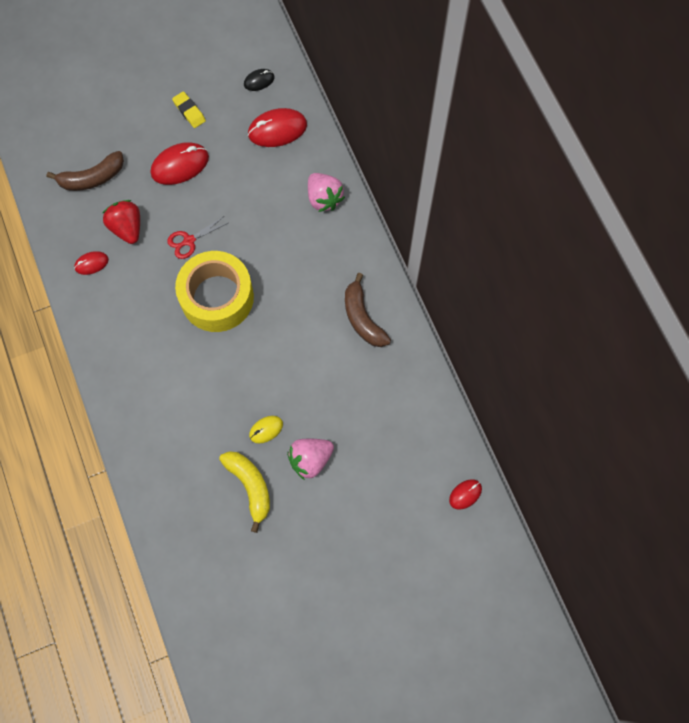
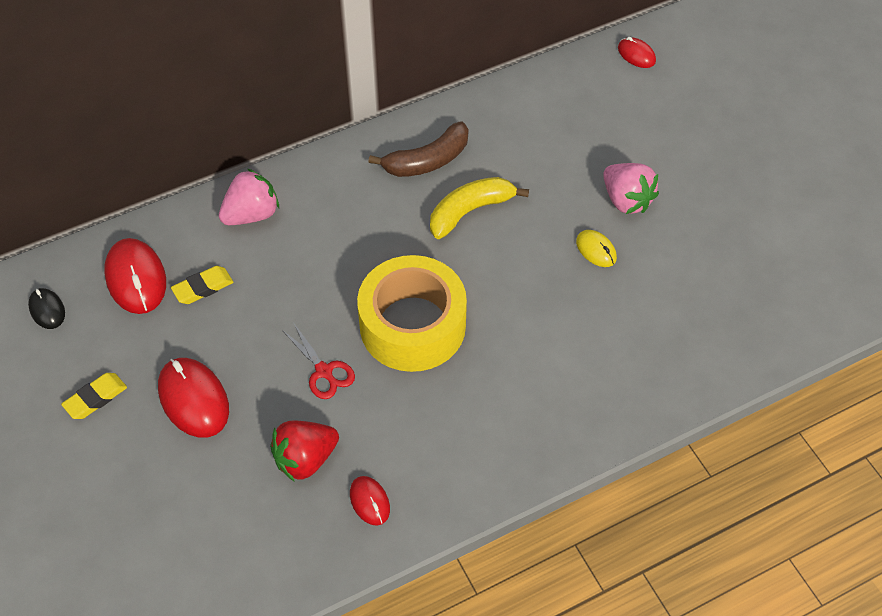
camera: 95 degrees left, 15 degrees down
brown banana [46,151,124,191] -> none
yellow banana [219,451,270,533] -> yellow banana moved to [430,177,529,239]
none -> yellow eraser [171,266,233,304]

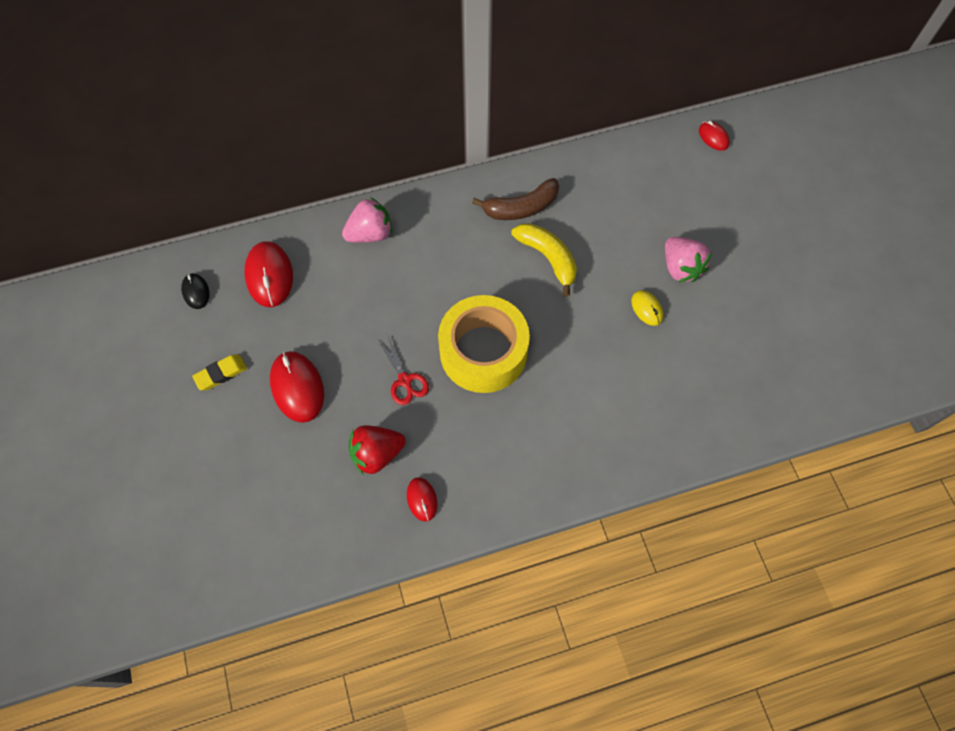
camera: 10 degrees right, 10 degrees up
yellow eraser [171,266,233,304] -> none
yellow banana [430,177,529,239] -> yellow banana turned 75 degrees clockwise [511,223,577,297]

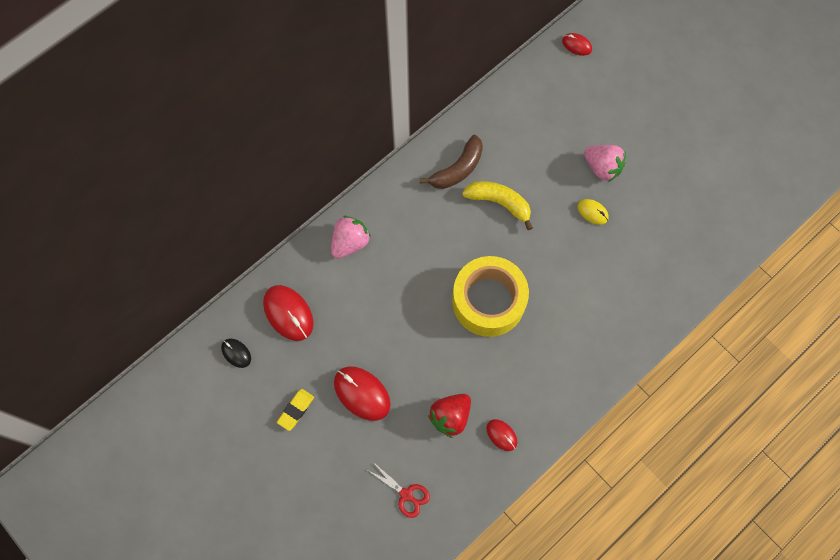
camera: 25 degrees left, 5 degrees up
red scissors [377,334,429,405] -> red scissors moved to [366,461,430,518]

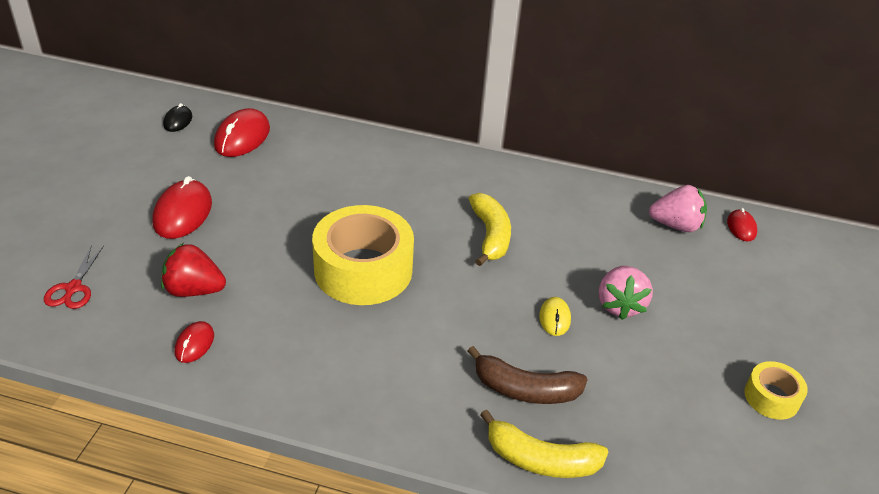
camera: 55 degrees right, 30 degrees down
yellow eraser [277,389,314,431] -> none
pink strawberry [331,216,371,259] -> pink strawberry moved to [649,185,707,232]
brown banana [420,135,483,189] -> brown banana moved to [468,346,588,404]
none -> yellow banana [480,409,608,478]
none -> yellow tape [744,361,808,420]

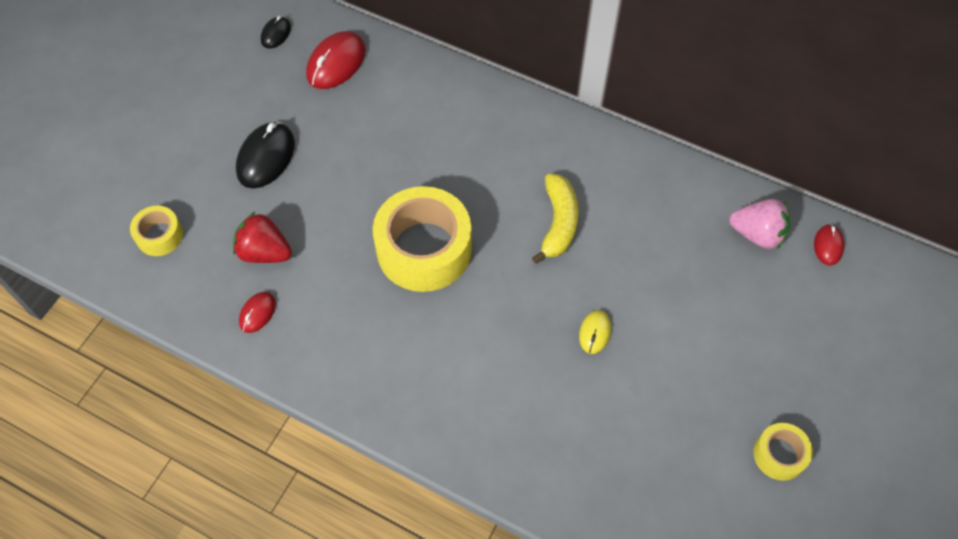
camera: 15 degrees right, 20 degrees up
red scissors [44,245,104,309] -> yellow tape [130,206,183,256]
red mouse [152,176,212,239] -> black mouse [236,122,295,189]
brown banana [468,346,588,404] -> none
yellow banana [480,409,608,478] -> none
pink strawberry [599,266,653,320] -> none

